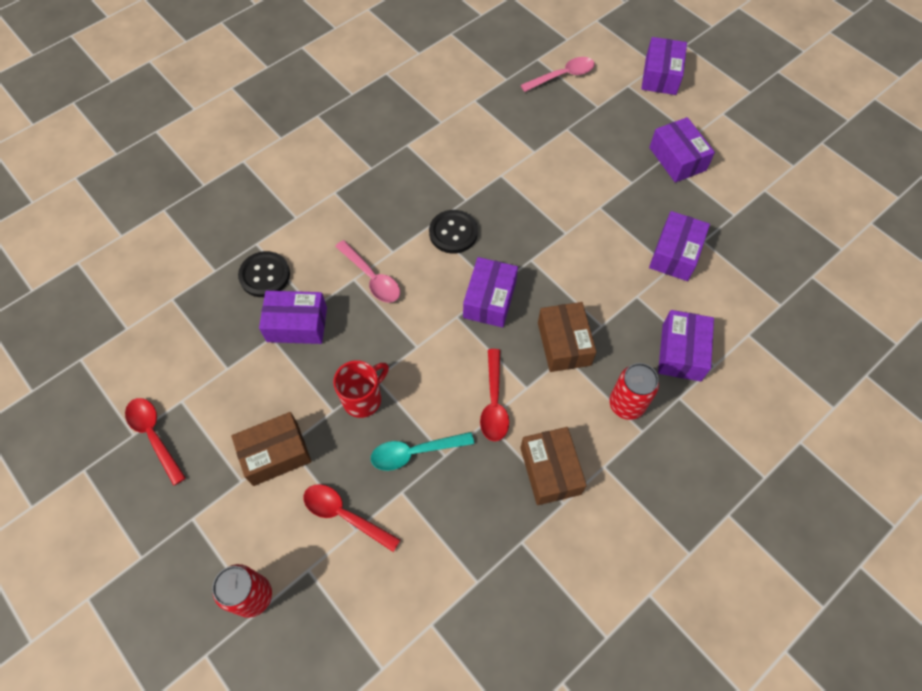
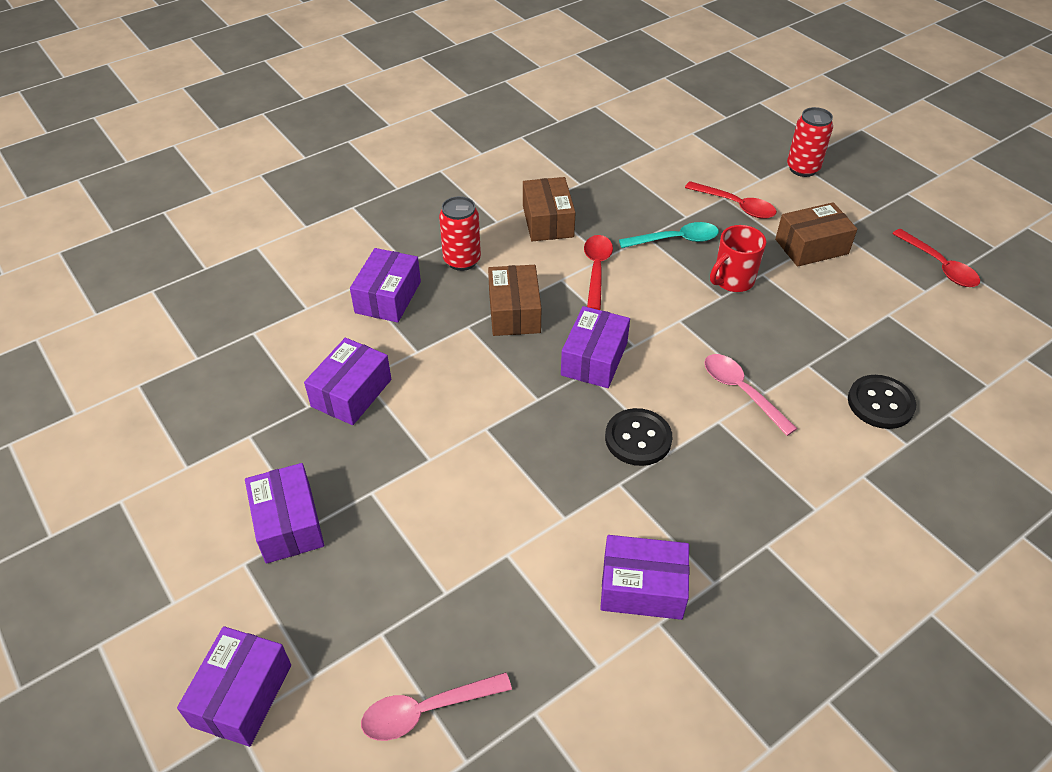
camera: 175 degrees left, 15 degrees down
purple box [259,291,327,344] -> purple box moved to [600,535,690,620]

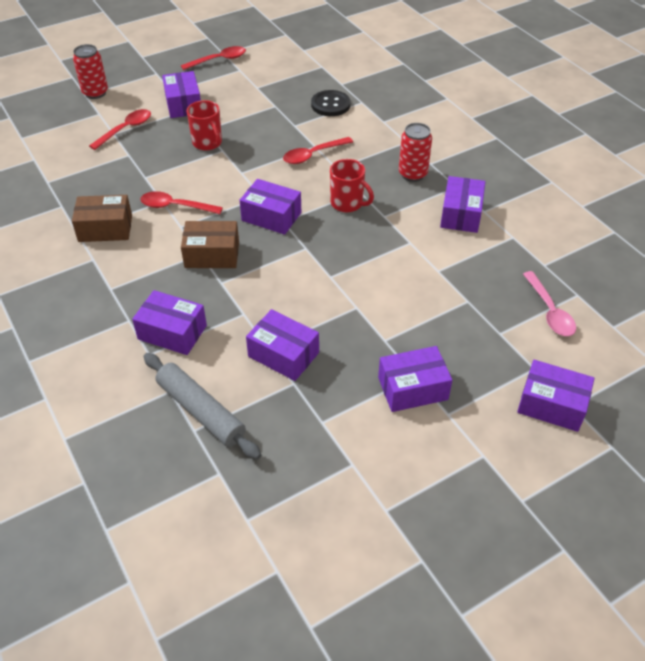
camera: 85 degrees left, 0 degrees up
red can [439,196,481,271] -> red can moved to [399,123,432,182]
black button [605,408,672,466] -> red mug [330,159,374,212]
turquoise spoon [619,222,719,248] -> none
pink spoon [704,354,797,436] -> red spoon [283,137,353,164]
brown box [775,202,857,267] -> purple box [162,71,201,118]
none -> grey rolling pin [144,353,261,460]

